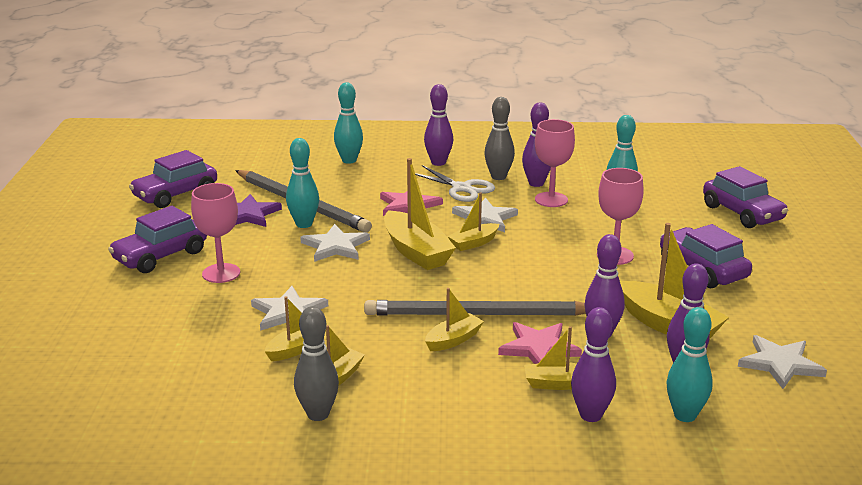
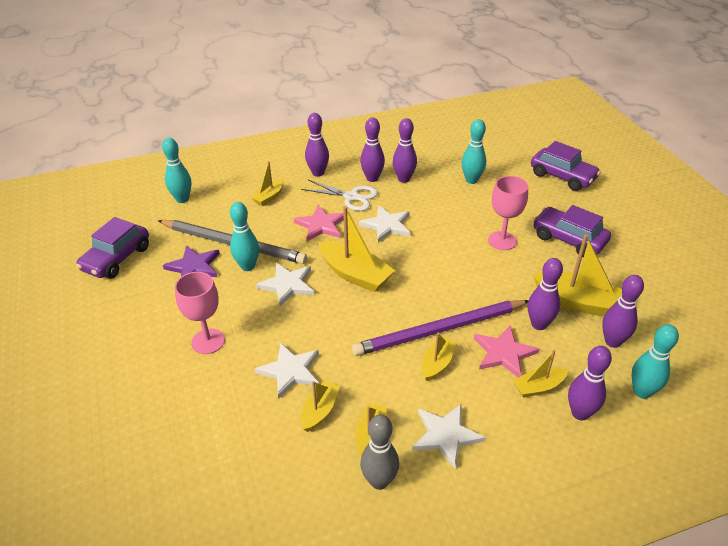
camera: 20 degrees left, 15 degrees up
purple car [108,206,207,273] -> none
turquoise bowling pin [334,82,363,164] -> turquoise bowling pin moved to [162,138,191,203]
grey pencil [364,300,586,316] -> purple pencil [352,300,529,356]
yellow boat [447,192,499,251] -> yellow boat moved to [251,161,284,206]
grey bowling pin [484,97,515,180] -> purple bowling pin [360,118,385,182]
pink goblet [535,119,575,207] -> none
white star [738,335,827,389] -> white star moved to [413,404,486,469]

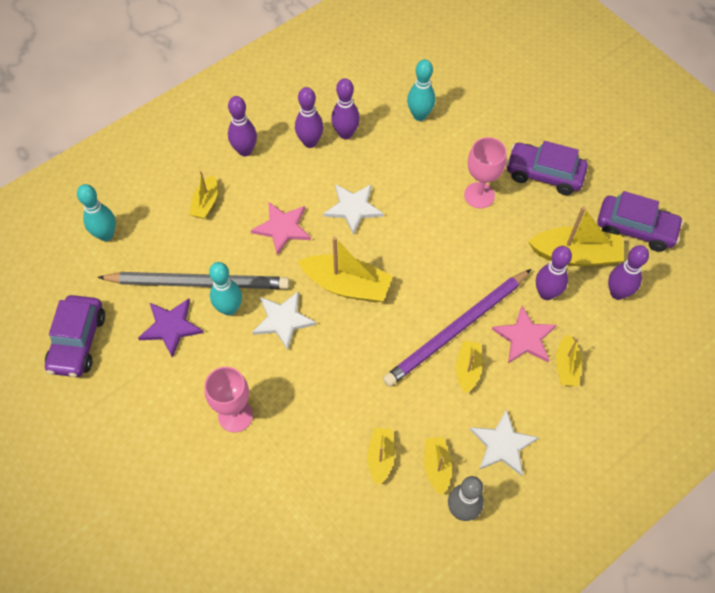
camera: 20 degrees left, 20 degrees up
white star [255,342,319,399] -> none
white scissors [301,180,378,211] -> none
yellow boat [513,350,568,398] -> yellow boat turned 45 degrees counterclockwise [556,334,582,386]
purple car [531,141,601,191] -> purple car moved to [597,191,684,252]
purple bowling pin [568,346,612,420] -> none
turquoise bowling pin [631,324,679,399] -> none

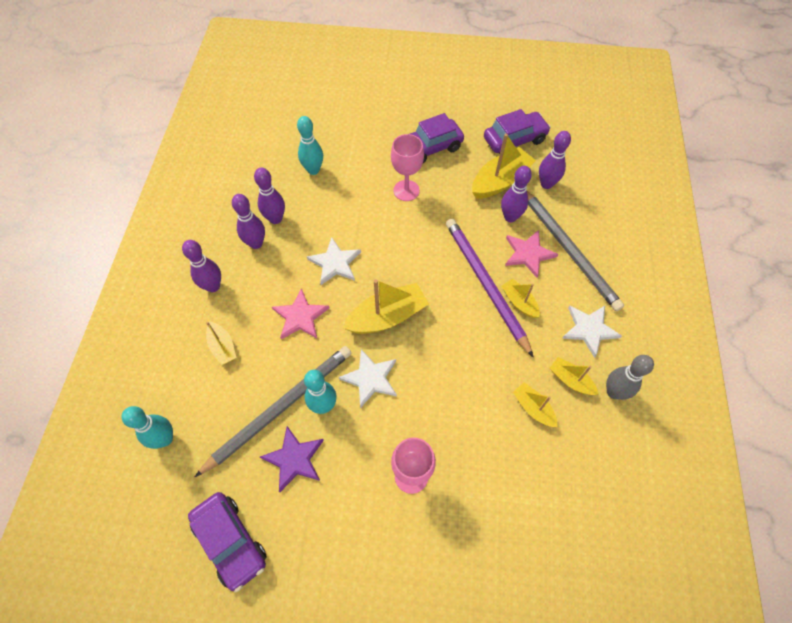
camera: 45 degrees left, 0 degrees up
purple pencil [383,269,531,387] -> purple pencil turned 150 degrees clockwise [446,219,534,358]
yellow boat [556,334,582,386] -> grey pencil [527,191,624,311]

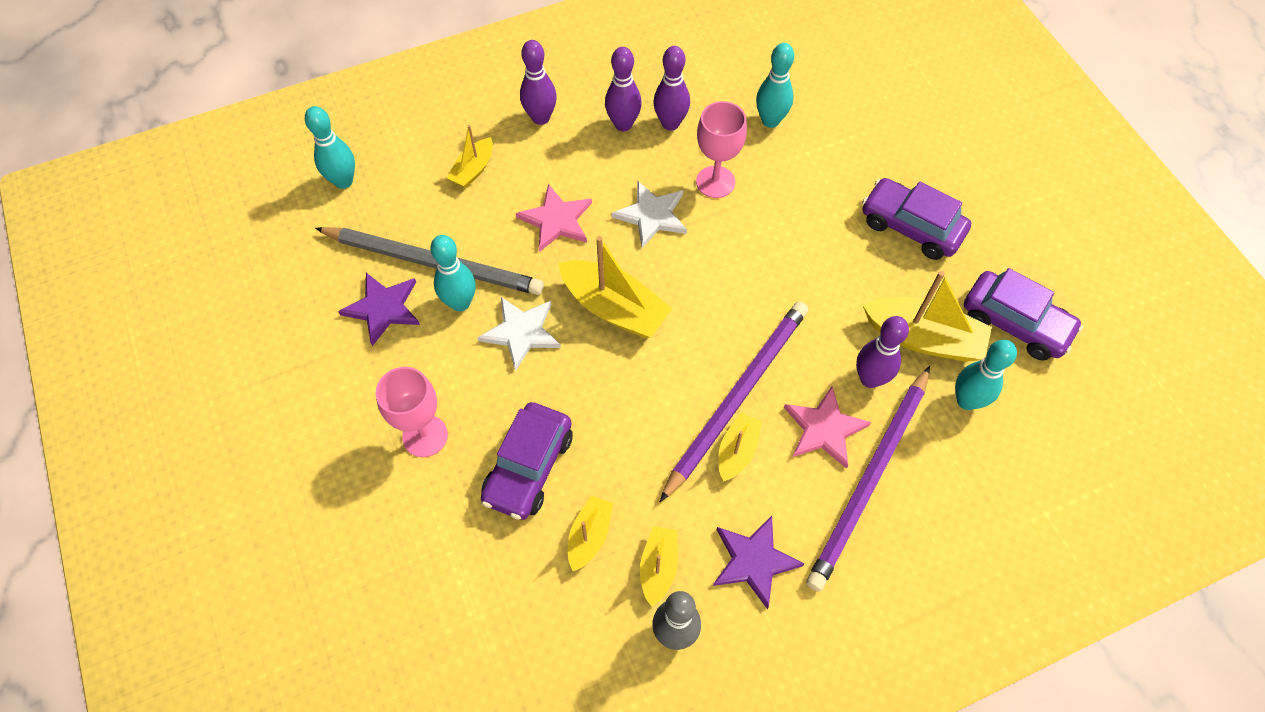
camera: 60 degrees right, 0 degrees up
purple car [188,492,267,592] -> purple car moved to [481,402,573,520]
pink goblet [391,134,424,201] -> pink goblet moved to [696,101,747,198]
grey pencil [527,191,624,311] -> purple pencil [806,366,930,591]
purple bowling pin [539,131,571,189] -> turquoise bowling pin [955,340,1017,410]
white star [562,306,622,358] -> purple star [713,516,804,609]

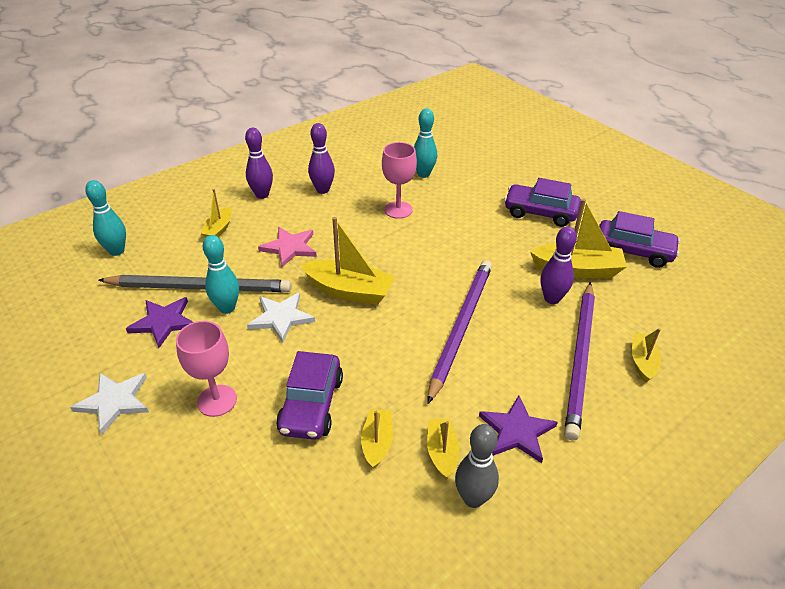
camera: 15 degrees left, 20 degrees down
white star [611,180,687,248] -> white star moved to [70,373,149,435]
purple bowling pin [653,46,690,131] -> none
yellow boat [718,413,762,481] -> yellow boat moved to [632,328,661,383]
pink star [784,386,871,469] -> none
turquoise bowling pin [955,340,1017,410] -> none

